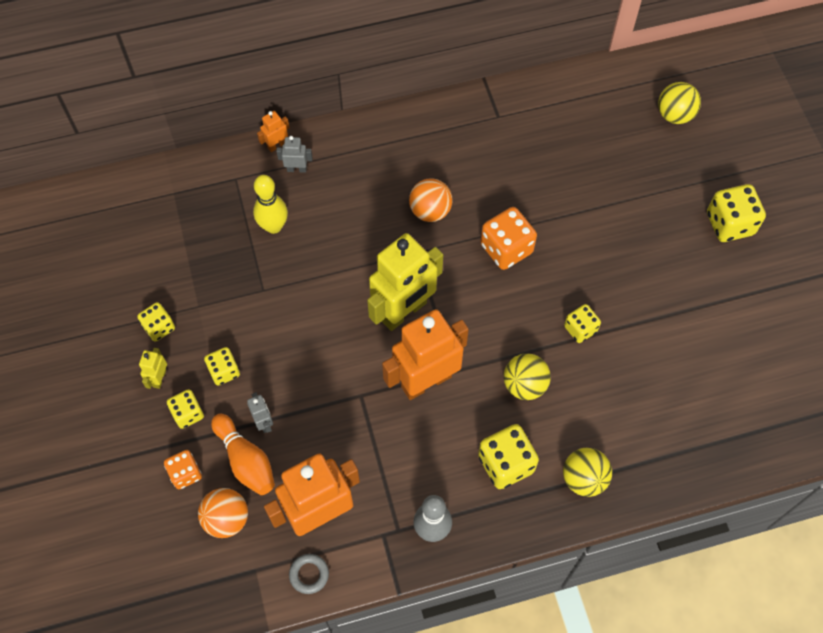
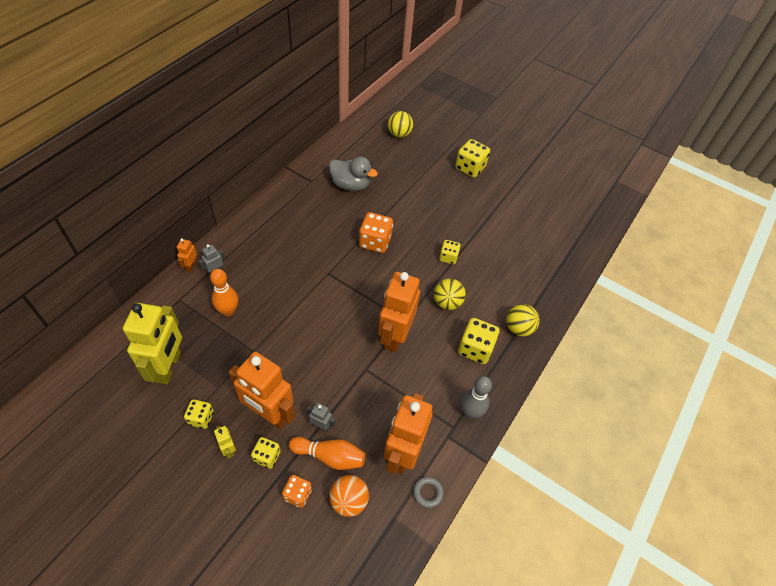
camera: 45 degrees left, 10 degrees down
yellow dice [204,347,240,386] -> orange robot [229,352,295,429]
yellow bowling pin [253,175,288,234] -> orange bowling pin [210,269,238,316]
yellow robot [367,233,443,331] -> yellow robot moved to [123,303,182,384]
orange ball [409,178,452,222] -> none
none -> grey duck [329,156,378,191]

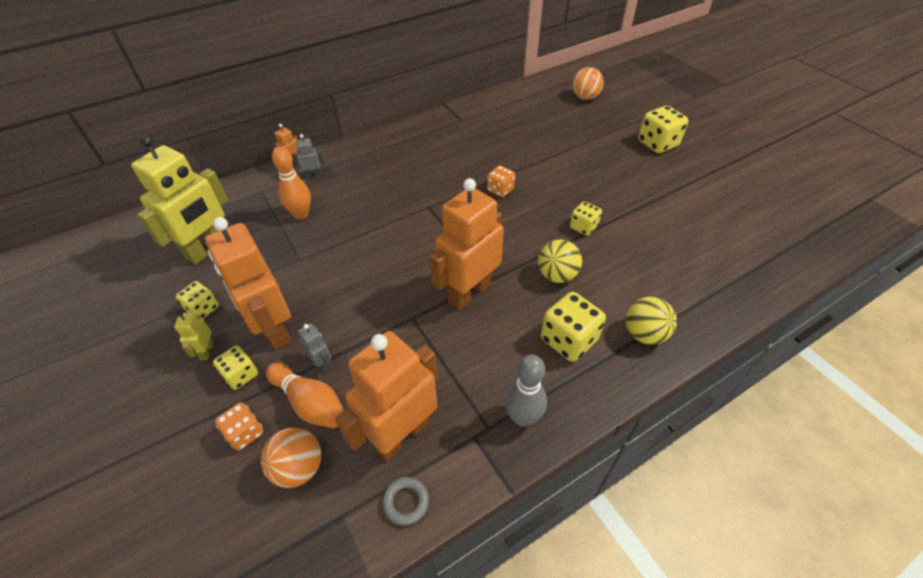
camera: 30 degrees right, 5 degrees down
grey duck [329,156,378,191] -> none
orange dice [359,212,393,253] -> orange dice [487,165,515,197], size x0.61
yellow ball [388,111,413,138] -> orange ball [572,67,604,100]

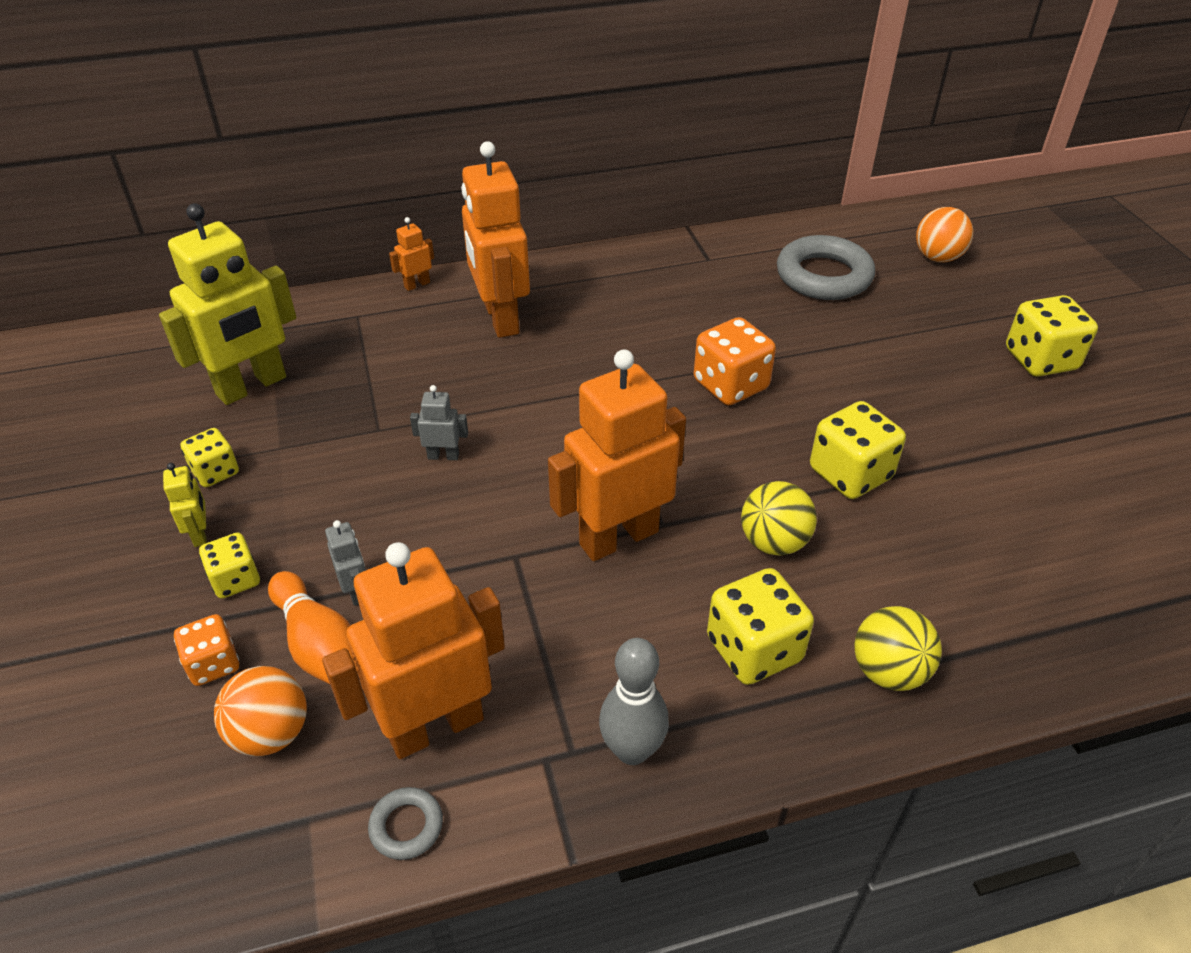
camera: 15 degrees right, 5 degrees down
yellow robot [174,311,214,361] -> yellow robot turned 150 degrees clockwise [163,463,207,547]
orange robot [205,217,291,350] -> orange robot moved to [461,141,530,338]
orange bowling pin [272,147,311,220] -> none
grey robot [292,134,324,179] -> grey robot moved to [410,385,468,460]
orange dice [487,165,515,197] -> orange dice [694,317,776,405], size x1.64
yellow dice [570,201,602,236] -> yellow dice [810,401,906,499], size x1.64
none -> grey ring [777,235,875,300]

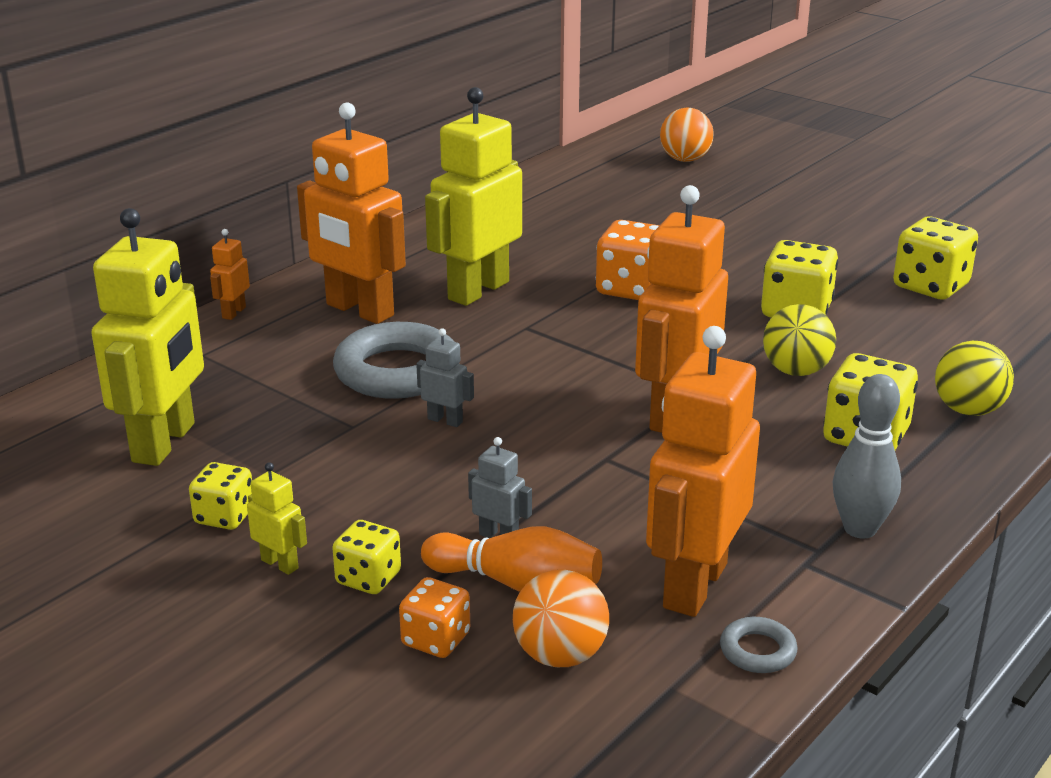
camera: 35 degrees left, 15 degrees down
grey robot [410,385,468,460] -> grey robot turned 60 degrees clockwise [416,328,474,427]
grey ring [777,235,875,300] -> grey ring moved to [333,322,454,399]
yellow dice [1006,295,1098,377] -> yellow dice moved to [893,217,978,300]
none -> yellow robot [425,87,522,306]

